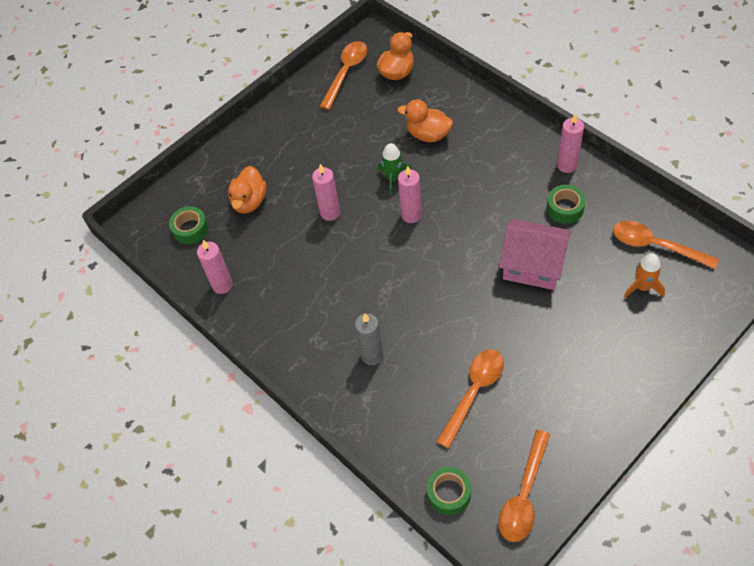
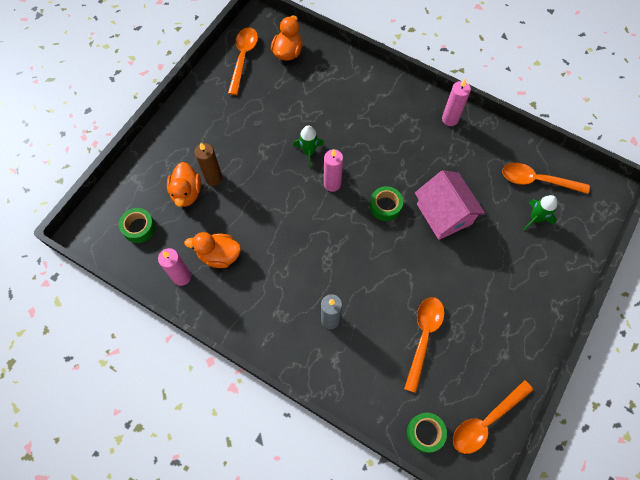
camera: 20 degrees left, 10 degrees up
pink candle [312,164,340,221] -> none
orange duck [398,99,453,142] -> orange duck moved to [184,232,241,268]
orange spoon [498,430,550,542] -> orange spoon turned 45 degrees clockwise [453,380,533,454]
pink house [499,219,571,290] -> pink house turned 60 degrees clockwise [415,170,485,240]
green tape [547,185,586,224] -> green tape moved to [370,186,403,221]
orange rocket [624,253,665,298] -> green rocket [523,195,557,230]
none -> brown candle [194,143,222,186]

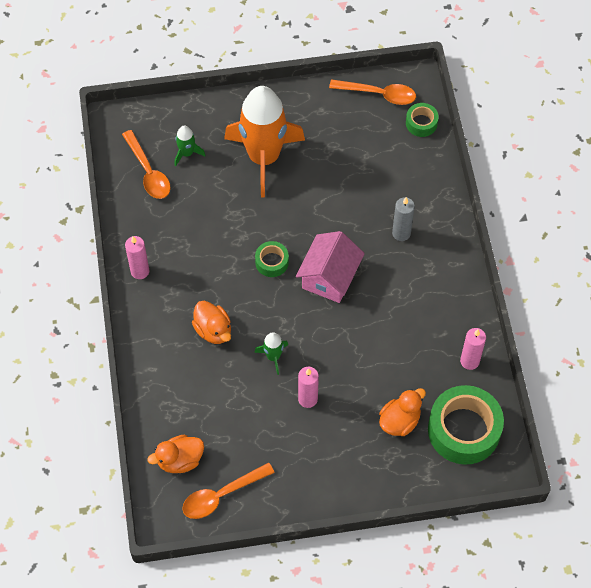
camera: 130 degrees left, 5 degrees down
green tape [119,208,156,243] -> green tape [428,385,504,465], size x2.05
orange duck [184,232,241,268] -> orange duck moved to [192,301,231,344]
brown candle [194,143,222,186] -> none
pink candle [324,149,343,192] -> pink candle moved to [298,367,319,408]
orange spoon [404,297,445,393] -> none
pink house [415,170,485,240] -> pink house moved to [296,231,365,303]
none -> orange rocket [224,86,305,197]

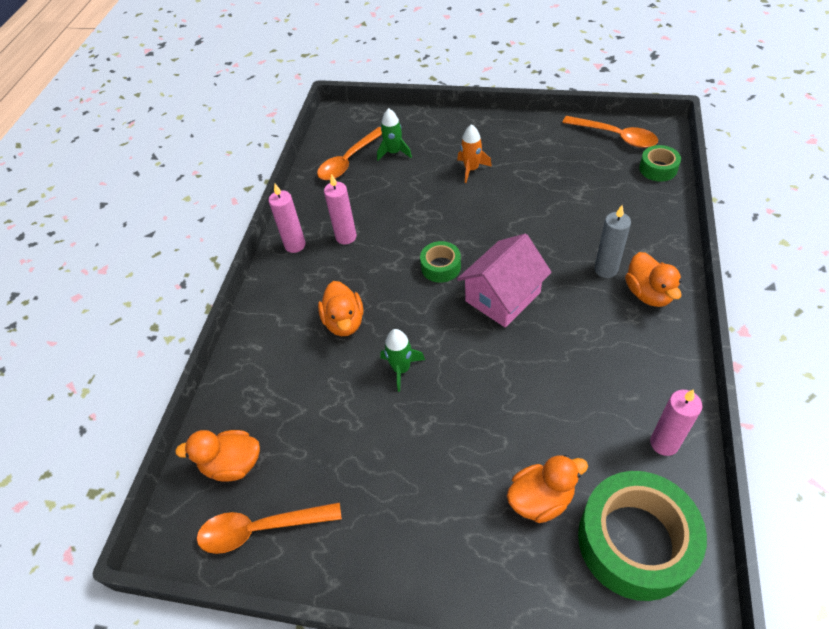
camera: 25 degrees right, 10 degrees down
orange spoon [122,130,171,199] -> orange spoon turned 45 degrees clockwise [317,127,382,180]
orange rocket [224,86,305,197] -> orange rocket [457,124,492,183], size x0.40
pink candle [298,367,319,408] -> pink candle moved to [324,174,357,245]
none -> orange duck [625,252,682,307]

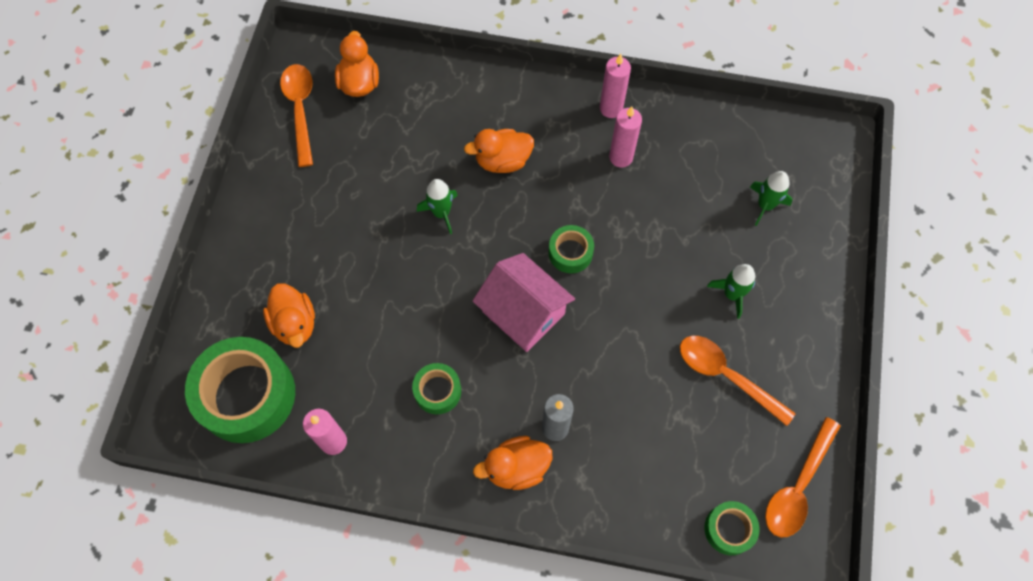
camera: 85 degrees right, 15 degrees up
orange spoon [317,127,382,180] -> orange spoon moved to [680,336,796,426]
orange rocket [457,124,492,183] -> green rocket [707,264,755,319]
none -> green tape [412,363,461,414]

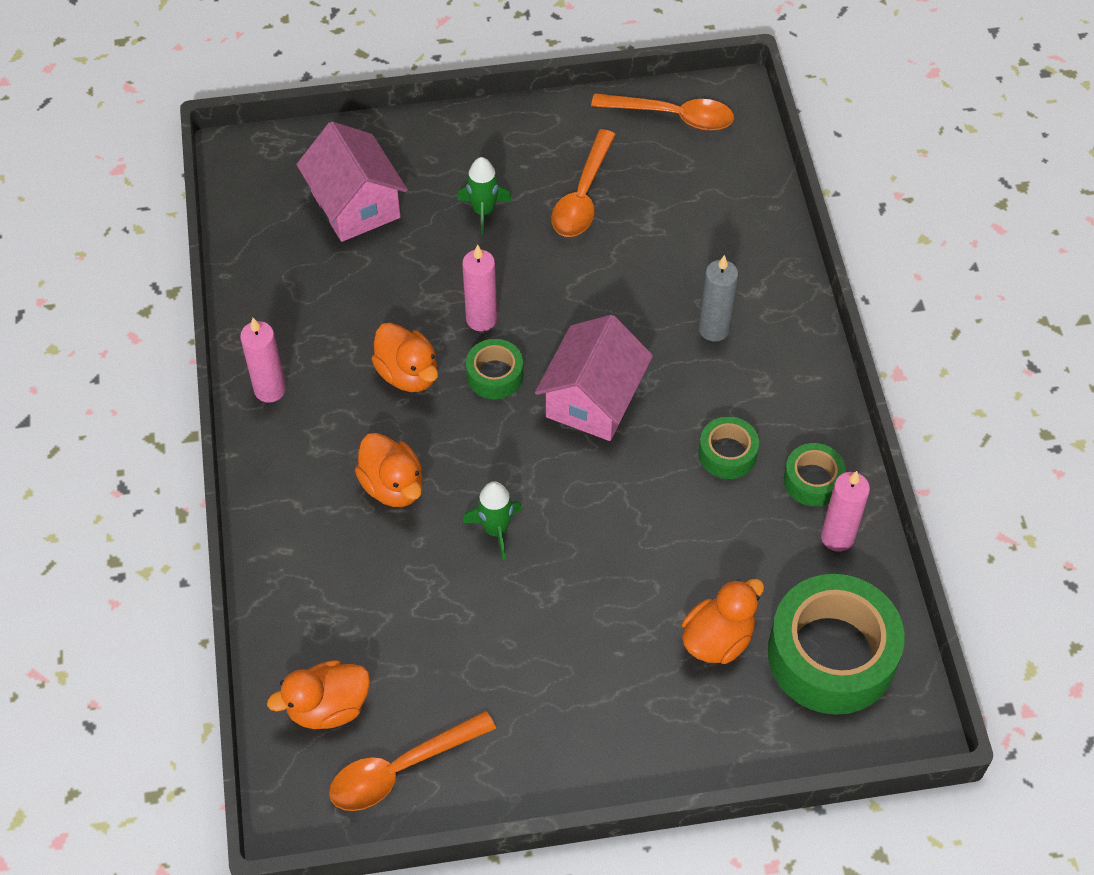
camera: 110 degrees left, 10 degrees down
orange duck [473,436,552,490] -> orange duck moved to [371,323,438,392]
pink candle [609,106,642,168] -> pink candle moved to [462,245,497,331]
green tape [704,501,760,555] -> green tape moved to [784,443,846,506]
green rocket [750,171,792,226] -> pink house [296,121,408,242]

